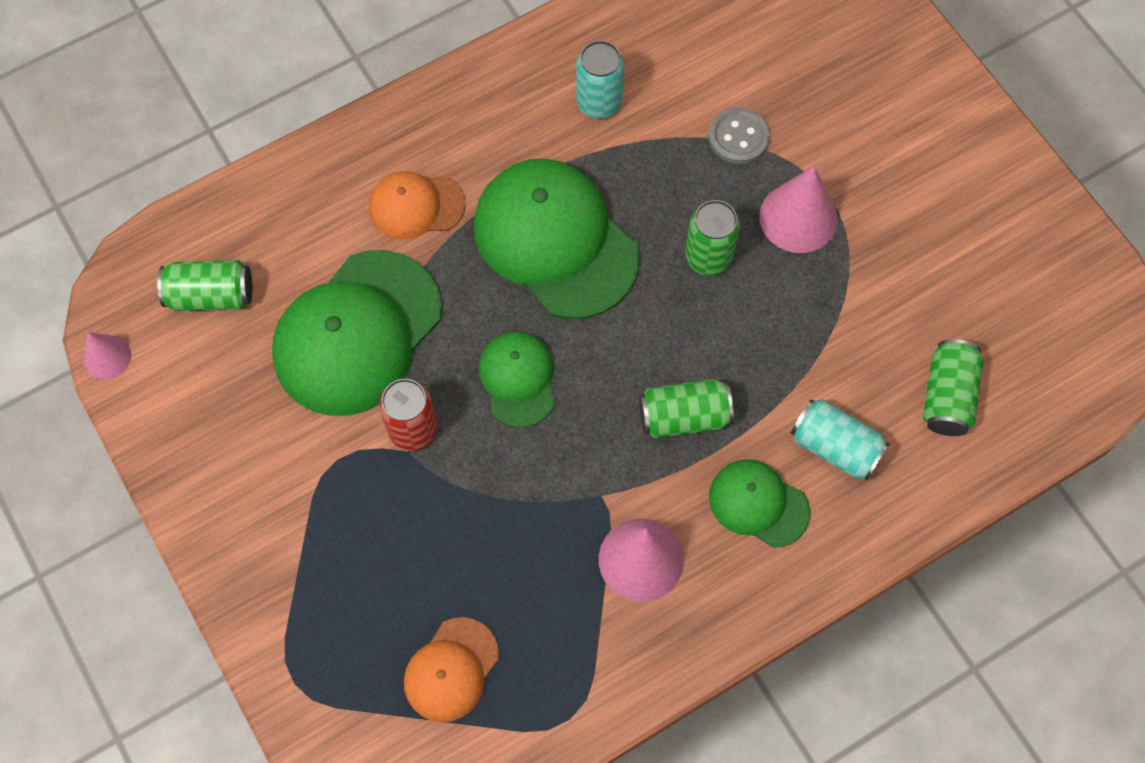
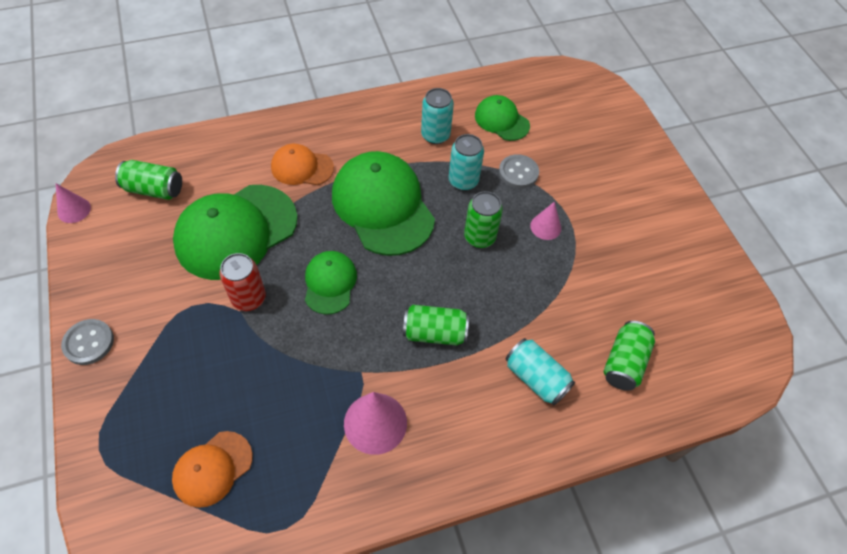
camera: 10 degrees right, 10 degrees down
green cap [709,459,811,548] -> green cap moved to [475,95,530,141]
pink cone [760,166,838,253] -> pink cone [530,202,561,240], size x0.59
none -> grey button [61,319,114,365]
none -> turquoise can [449,134,484,191]

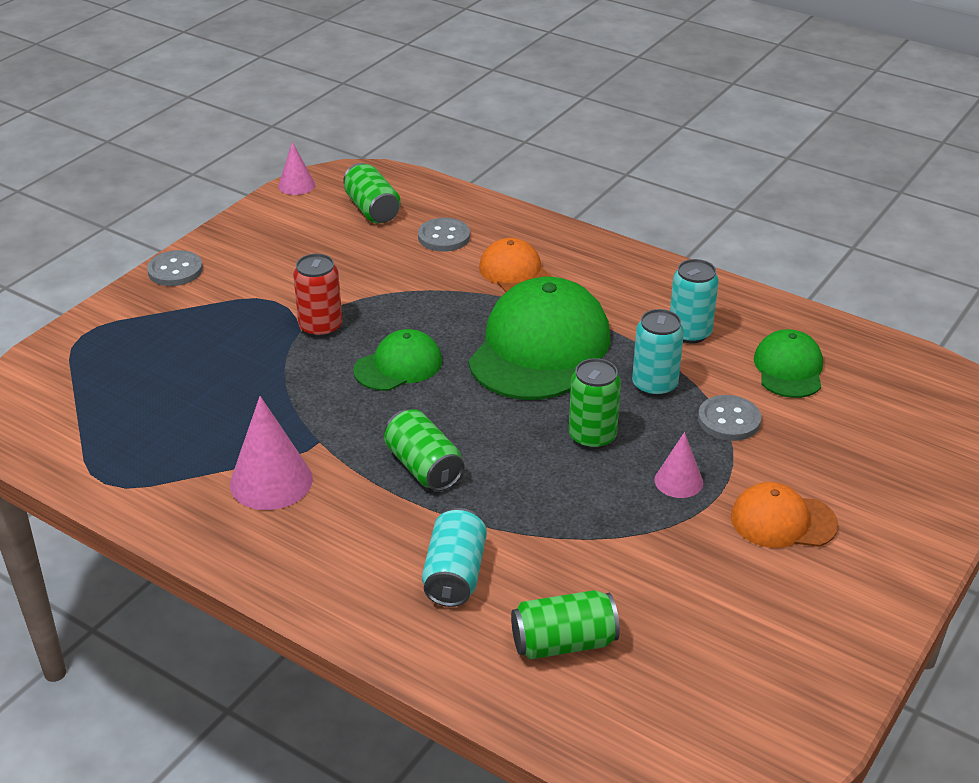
camera: 55 degrees right, 20 degrees down
orange cap [172,431,253,508] -> orange cap moved to [731,482,838,548]
green cap [173,185,298,280] -> none
none -> grey button [418,218,470,251]

